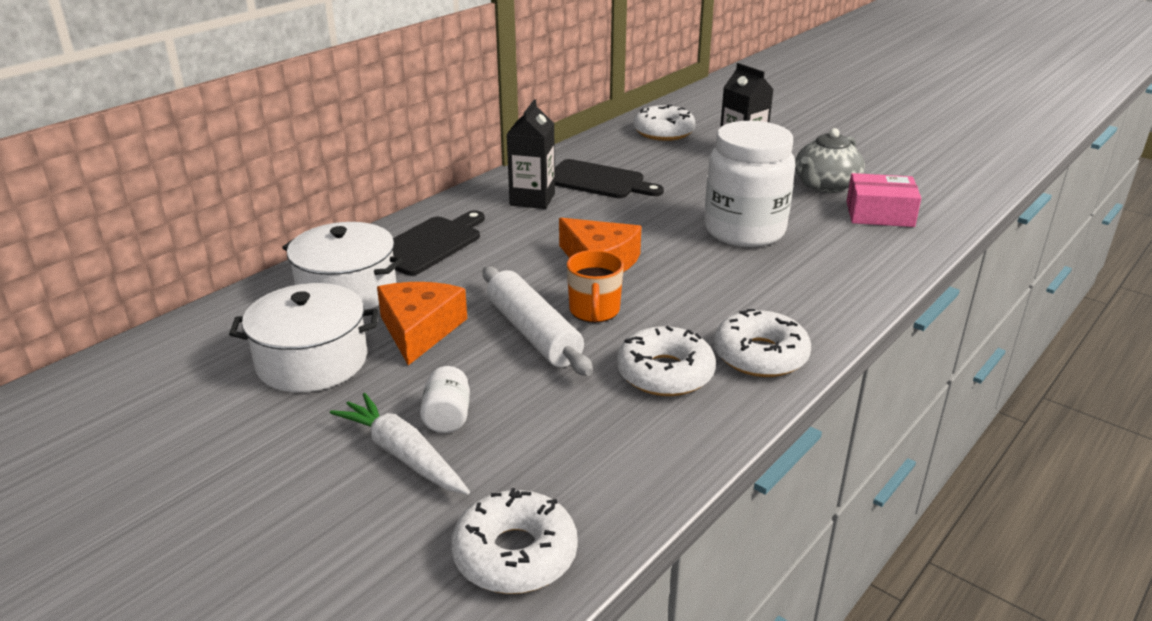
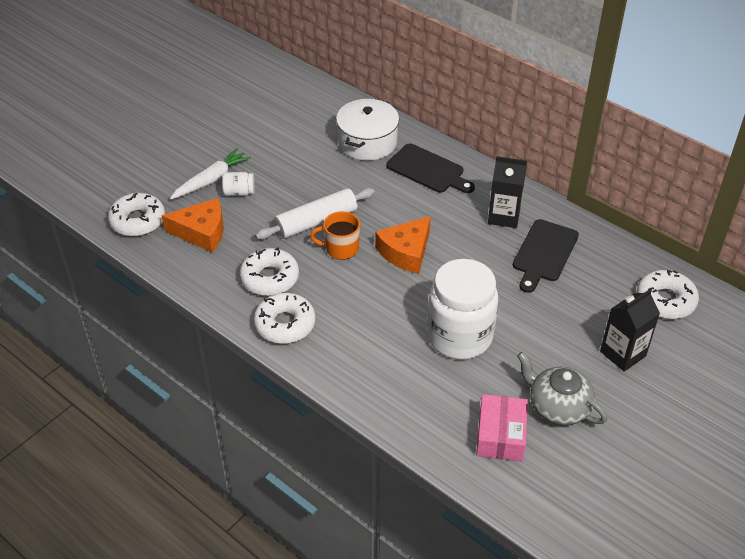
camera: 90 degrees right, 15 degrees up
white pot [229,283,378,392] -> none
orange cheese [377,282,467,365] -> orange cheese moved to [161,198,224,252]

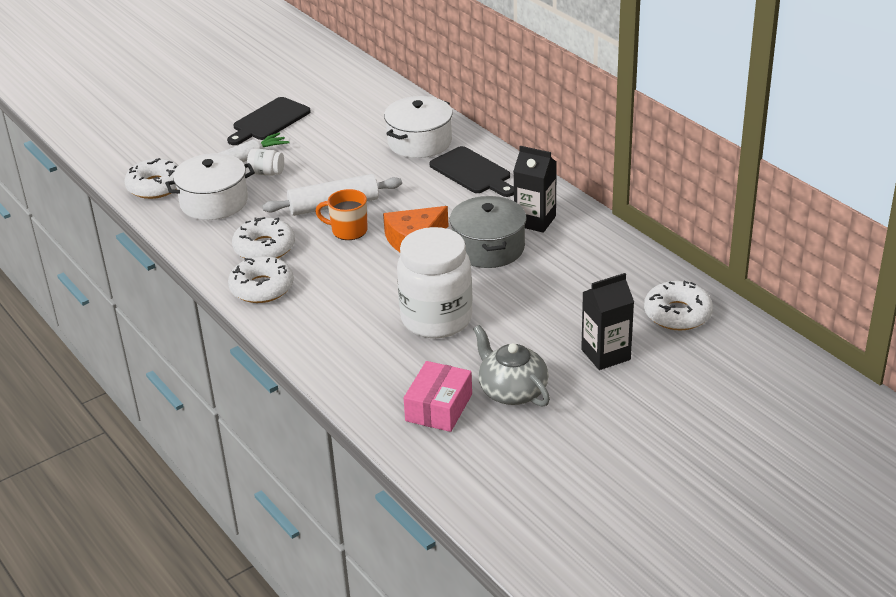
camera: 15 degrees right, 10 degrees down
orange cheese [161,198,224,252] -> white pot [165,153,255,220]
black cutting board [513,219,579,293] -> black cutting board moved to [227,97,311,145]
none -> grey pot [450,196,527,268]

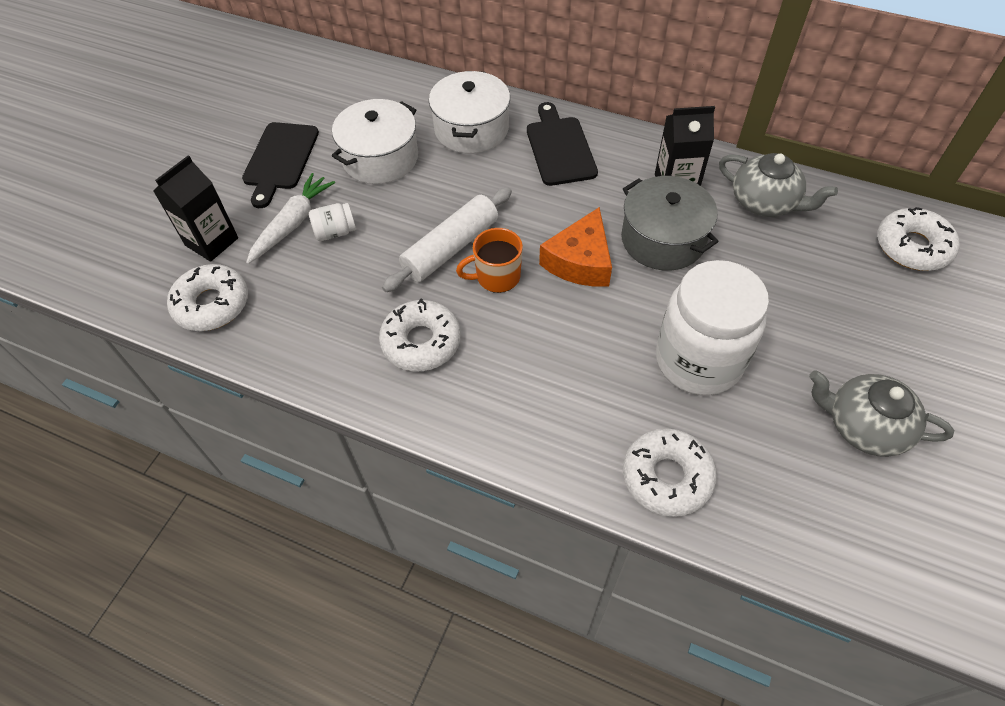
camera: 30 degrees left, 20 degrees up
white pot [165,153,255,220] -> white pot moved to [332,99,418,184]
white donut [228,256,294,303] -> white donut moved to [623,428,717,517]
pink box [404,361,472,432] -> none
black cutting board [429,146,514,197] -> black cutting board turned 120 degrees counterclockwise [527,102,598,186]
black carton [581,273,634,370] -> black carton moved to [153,155,238,262]
none -> grey teapot [719,153,838,217]

